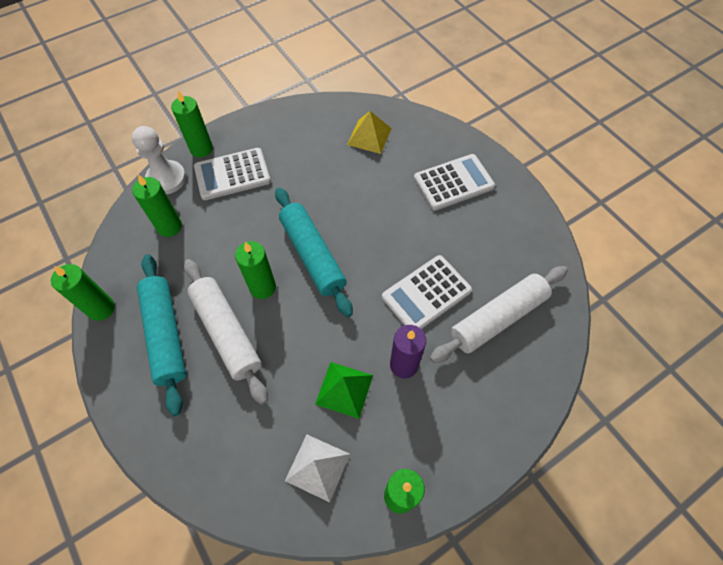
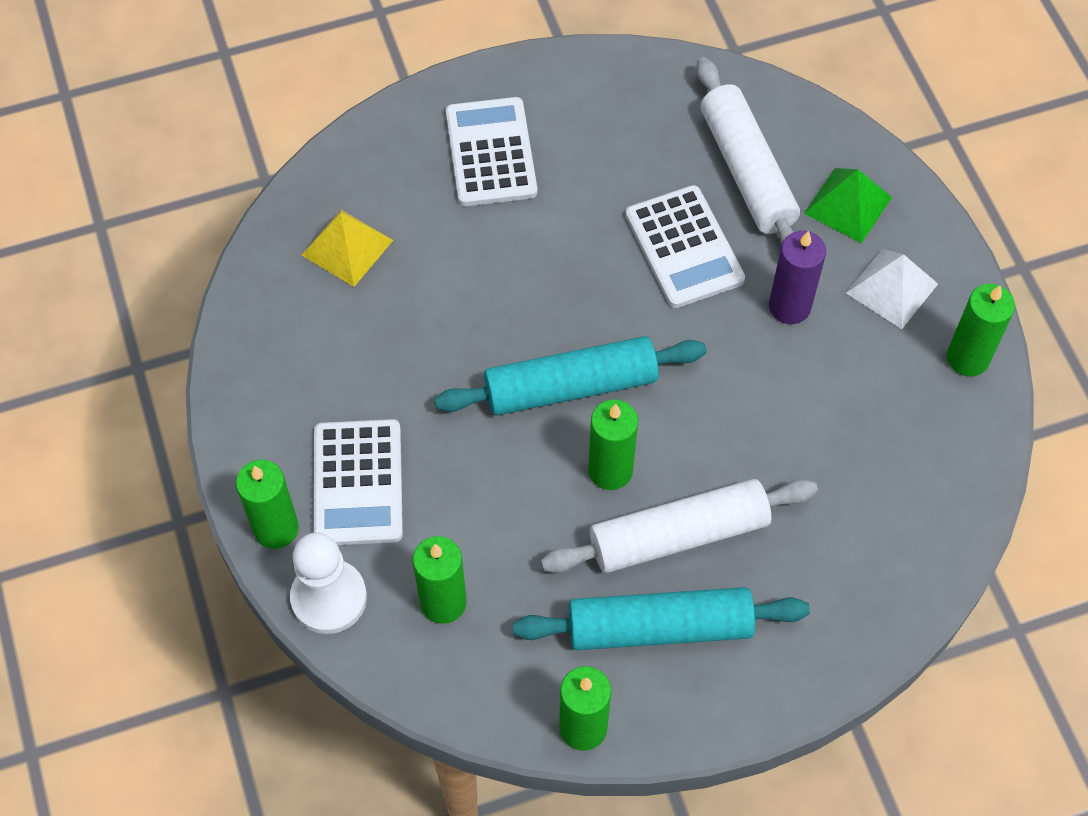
camera: 75 degrees left, 0 degrees up
white pyramid [285,434,350,502] -> white pyramid moved to [846,249,938,329]
green pyramid [315,362,373,419] -> green pyramid moved to [804,168,892,243]

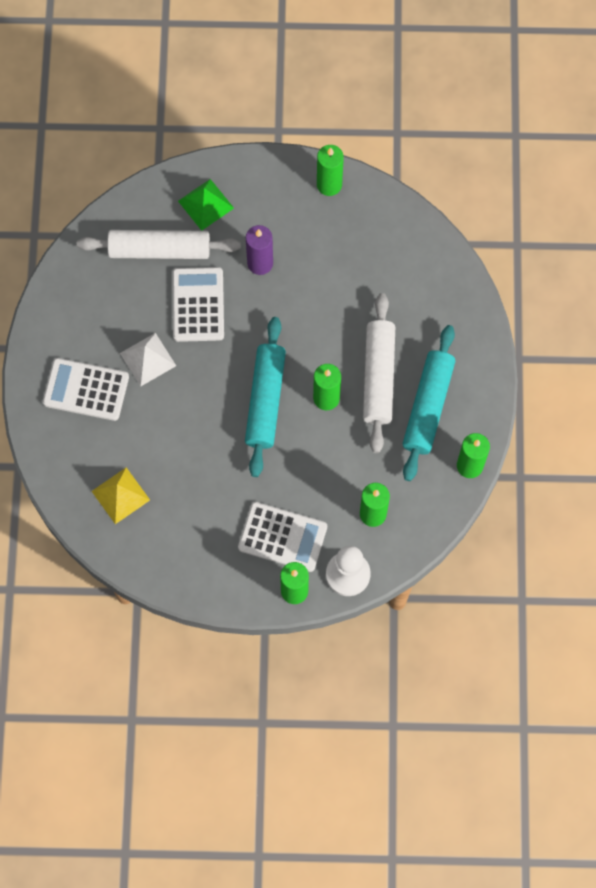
camera: 70 degrees left, 10 degrees up
white calculator [626,185,745,308] -> white calculator turned 90 degrees counterclockwise [172,267,224,342]
white pyramid [846,249,938,329] -> white pyramid moved to [120,333,176,386]

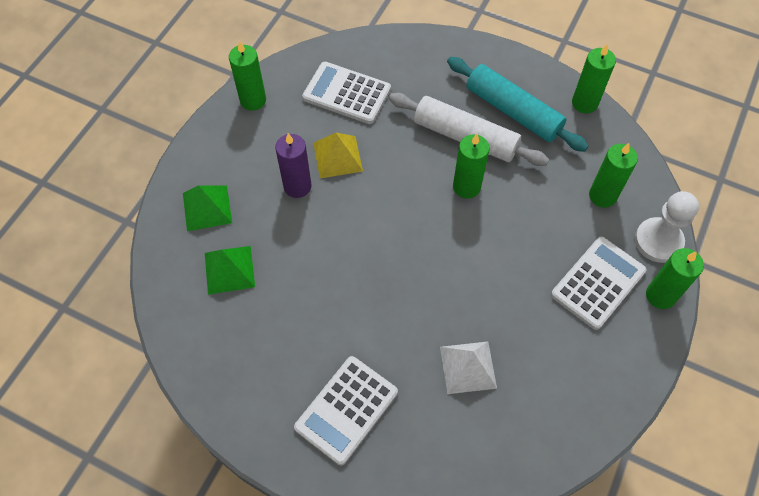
camera: 65 degrees left, 10 degrees down
white rolling pin [77,230,241,259] -> green pyramid [205,246,255,295]
yellow pyramid [92,467,150,524] -> yellow pyramid moved to [313,133,363,178]
white pyramid [120,333,176,386] -> white pyramid moved to [440,341,497,394]
white calculator [172,267,224,342] -> white calculator moved to [302,62,391,124]
turquoise rolling pin [245,317,286,477] -> none

